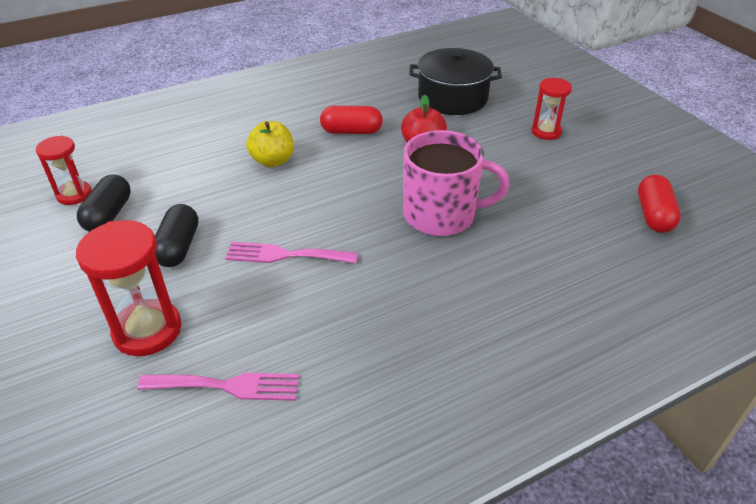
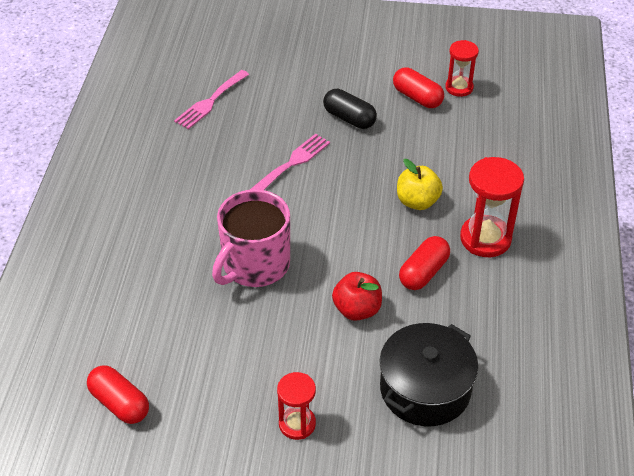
camera: 125 degrees right, 5 degrees up
red hourglass [76,220,181,356] -> red hourglass moved to [460,157,524,257]
black capsule [77,174,131,232] -> red capsule [393,68,444,108]

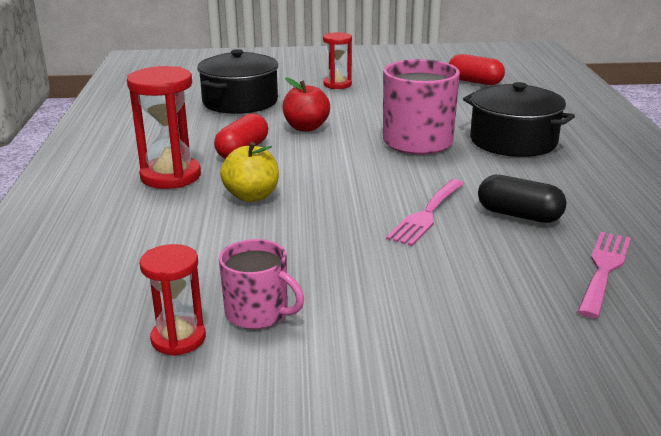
camera: 170 degrees right, 20 degrees down
black capsule [323,89,377,129] -> black capsule moved to [478,175,566,223]
red capsule [393,68,444,108] -> pink mug [219,239,304,329]
none -> black pot [463,82,575,157]

